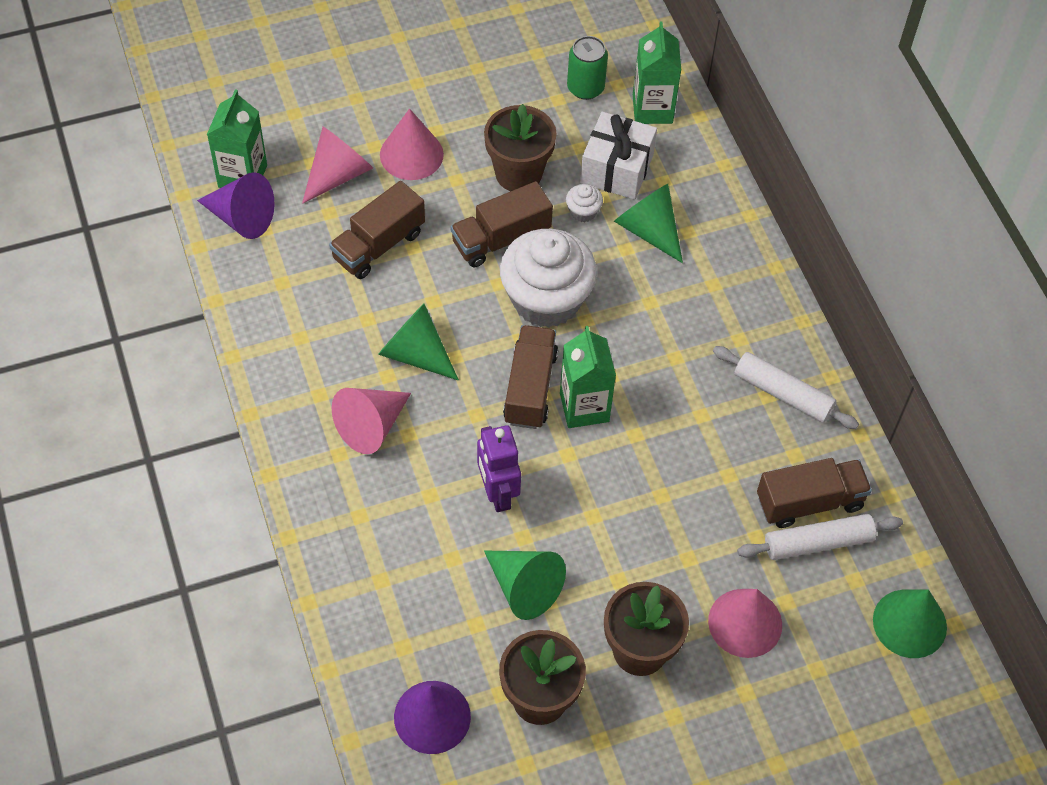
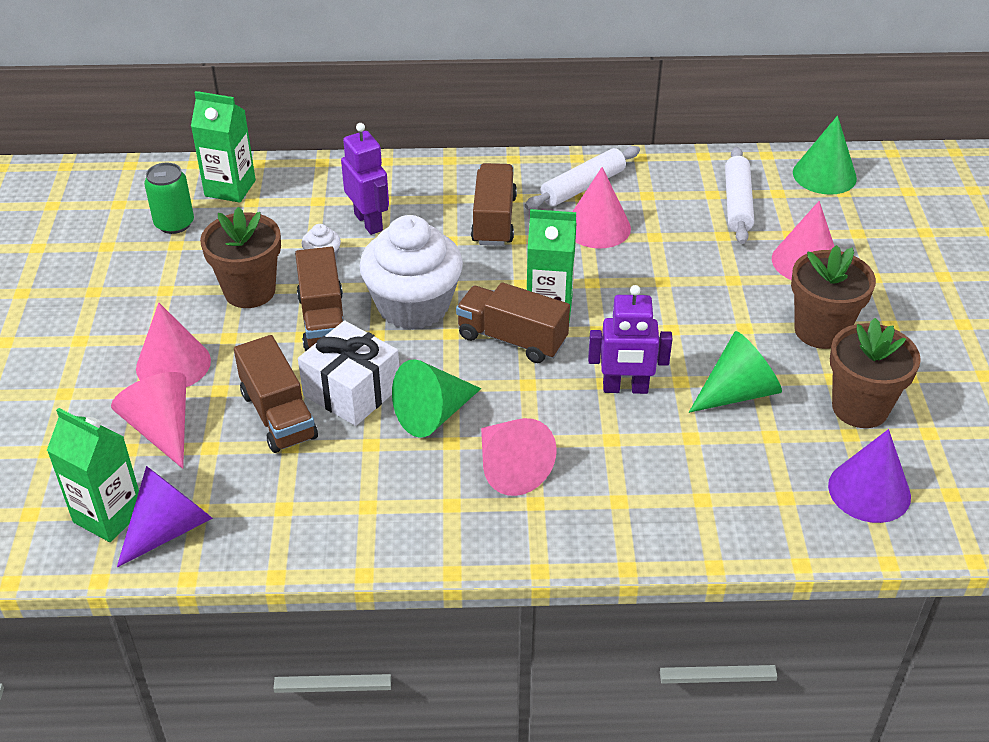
camera: 70 degrees left, 15 degrees down
white gift [580,112,657,200] -> white gift moved to [298,321,399,426]
green cone [614,184,683,263] -> purple robot [341,123,389,235]
brown truck [757,458,872,528] -> brown truck moved to [471,163,517,246]
none -> pink cone [572,167,631,248]

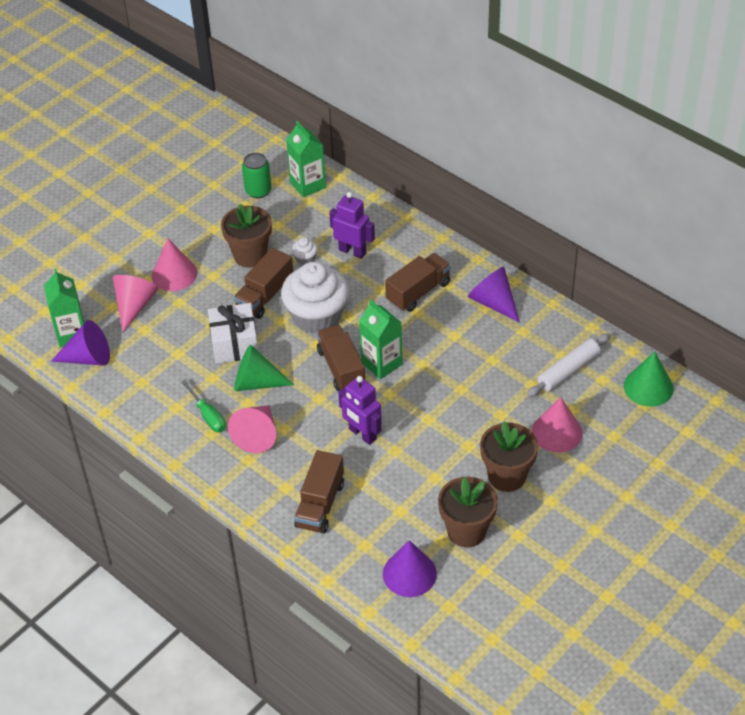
camera: 45 degrees right, 5 degrees up
brown truck [234,335,318,453] -> brown truck moved to [294,450,344,534]
purple robot [341,123,389,235] -> purple robot turned 75 degrees counterclockwise [329,192,375,259]
white rolling pin [525,146,640,209] -> purple cone [468,267,520,322]
pink cone [572,167,631,248] -> none
green cone [689,331,782,413] -> none
none -> green screwdriver [181,380,226,432]

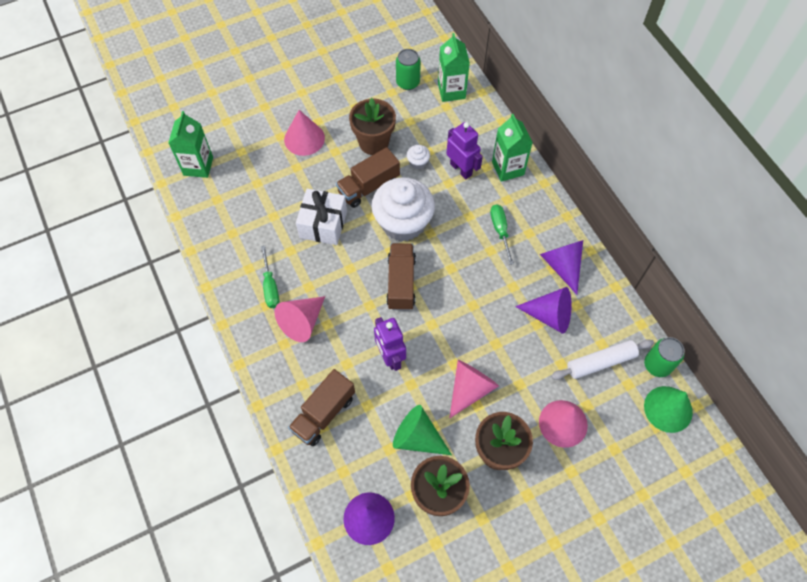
camera: 20 degrees right, 15 degrees up
purple cone [51,320,110,366] -> purple cone moved to [515,287,572,334]
pink cone [113,275,159,332] -> pink cone moved to [450,360,499,418]
green cone [234,345,294,391] -> green cone moved to [393,405,452,455]
green carton [359,299,402,379] -> green carton moved to [492,114,533,182]
brown truck [385,253,451,312] -> green screwdriver [490,204,514,265]
none -> green can [644,337,684,377]

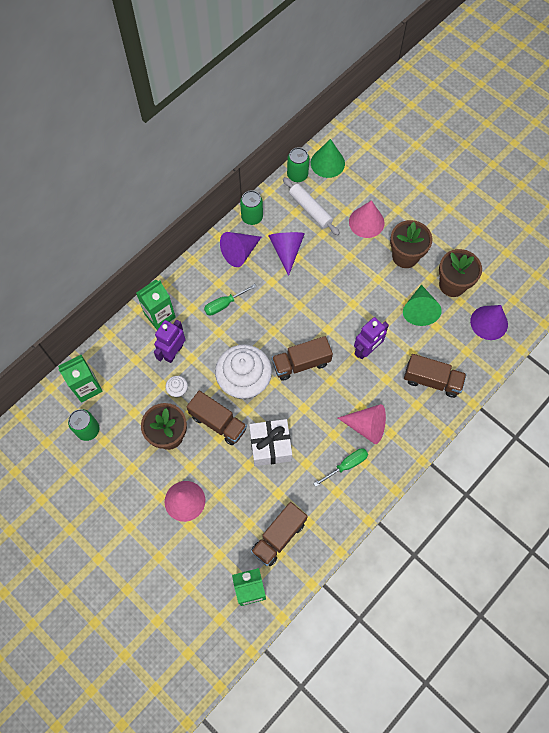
camera: 110 degrees left, 5 degrees up
pink cone [450,360,499,418] -> none
none -> green can [240,190,263,225]
none -> brown truck [251,502,308,566]

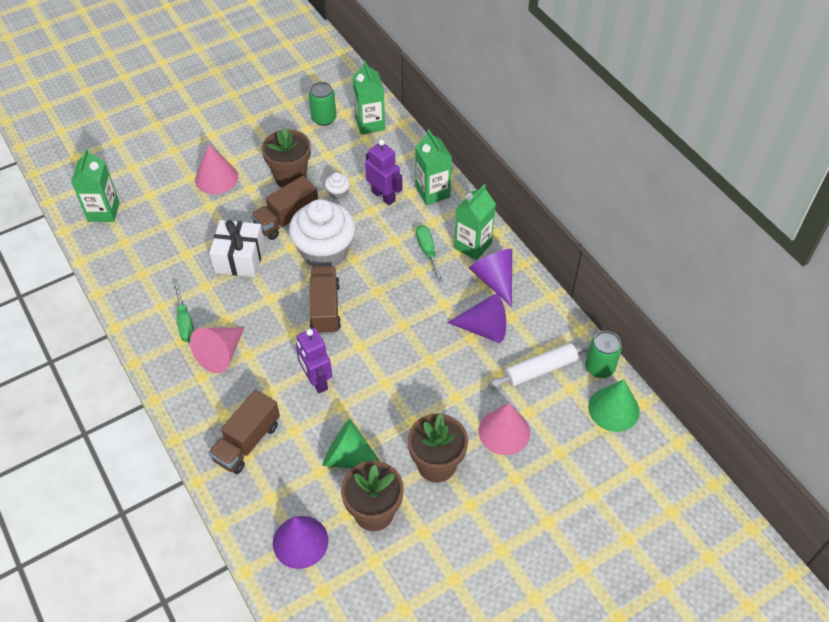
camera: 105 degrees right, 15 degrees down
green can [240,190,263,225] -> none
brown truck [251,502,308,566] -> none
none -> green carton [454,184,496,260]

